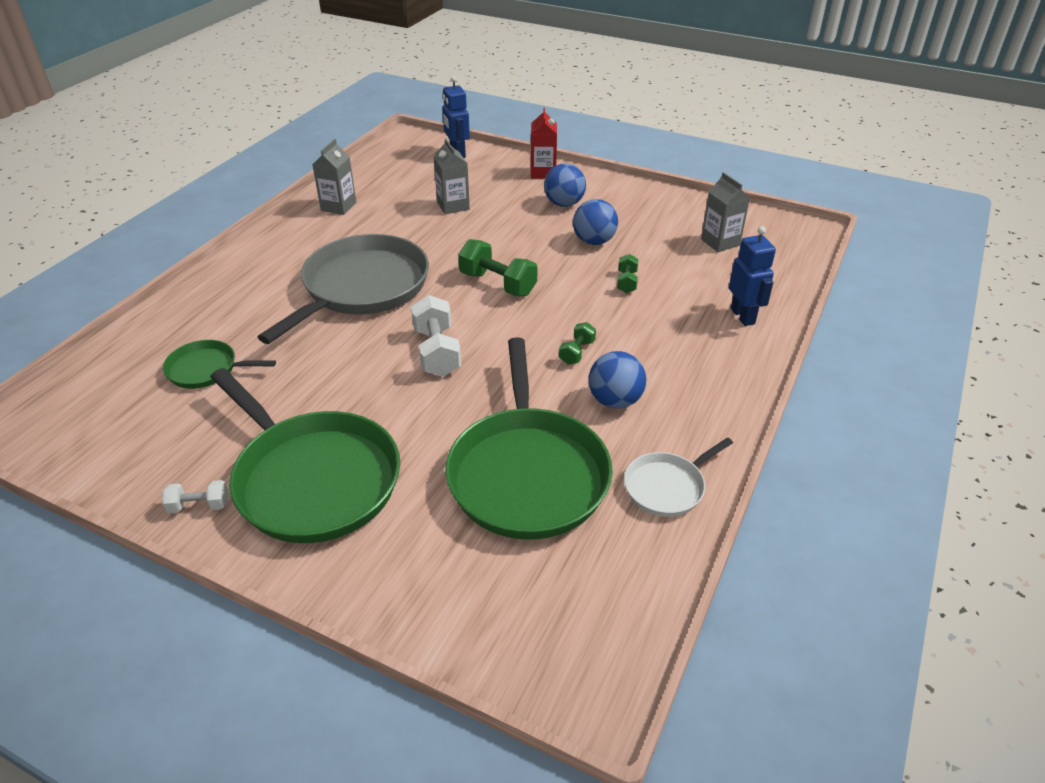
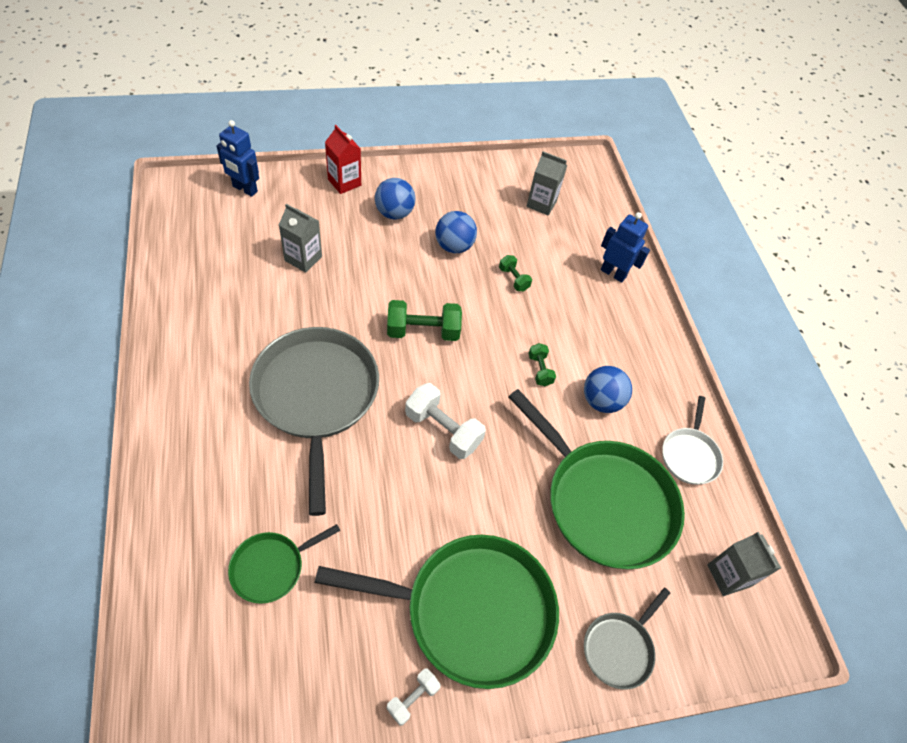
camera: 45 degrees left, 15 degrees up
grey carton [312,139,356,215] -> grey carton moved to [707,532,781,596]
none -> grey pan [584,588,670,690]

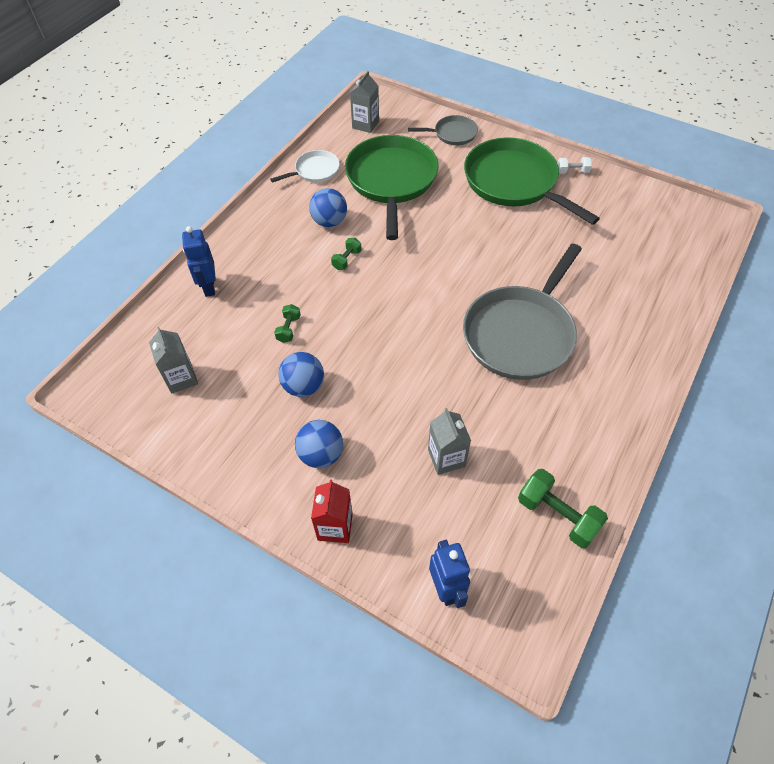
camera: 130 degrees left, 0 degrees up
green pan [228,524,340,604] -> none
green dumbbell [387,300,462,341] -> green dumbbell moved to [518,469,608,548]
white dumbbell [405,383,486,459] -> none

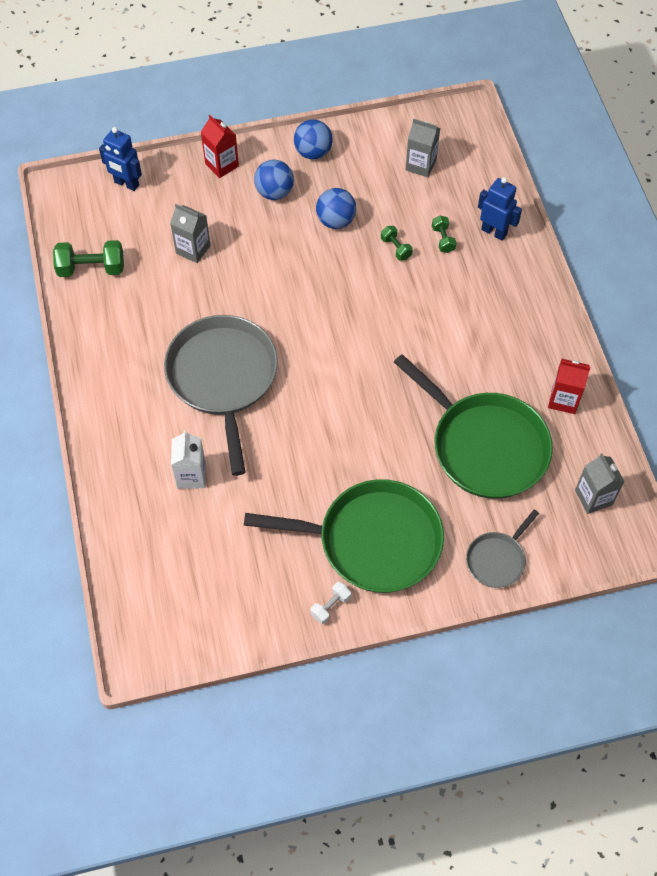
camera: 135 degrees right, 5 degrees up
white pan [270,150,340,183] -> red carton [548,359,590,414]
blue ball [309,188,347,227] -> blue ball moved to [294,119,333,159]
green dumbbell [331,238,362,270] -> green dumbbell moved to [432,216,456,253]
none -> white carton [171,430,206,489]

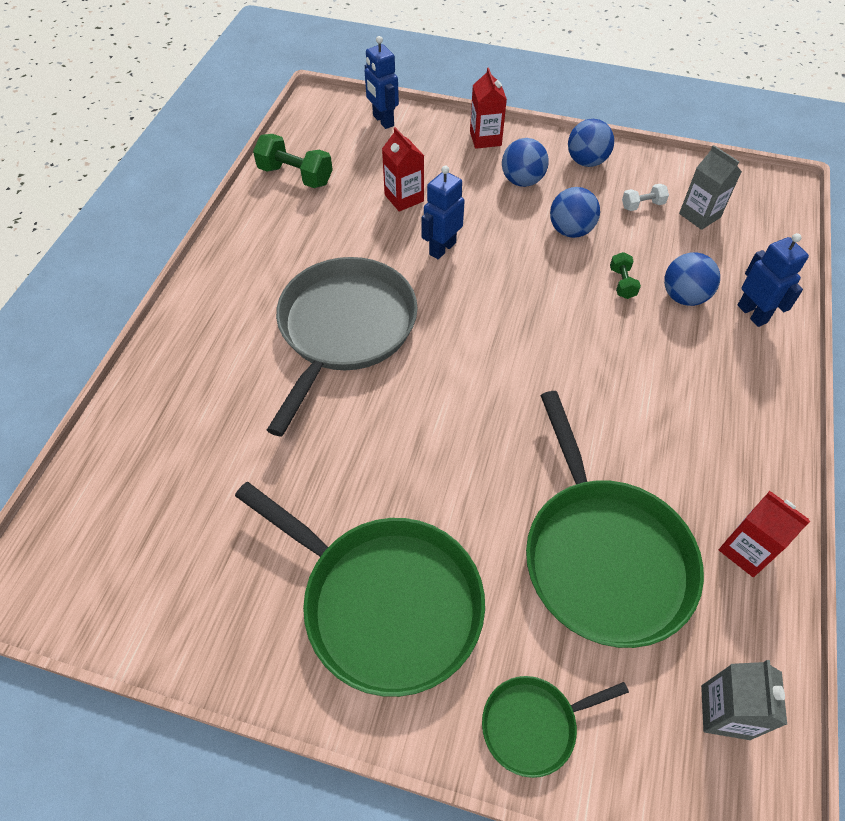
camera: 30 degrees right, 5 degrees down
grey carton [170,204,211,263] -> red carton [382,127,424,212]
white carton [171,430,206,489] -> none
white dumbbell [310,582,351,624] -> white dumbbell moved to [622,184,669,211]
green dumbbell [432,216,456,253] -> blue ball [664,252,720,306]
grey pan [466,510,539,588] -> green pan [482,676,629,778]
none -> blue robot [422,166,465,259]

